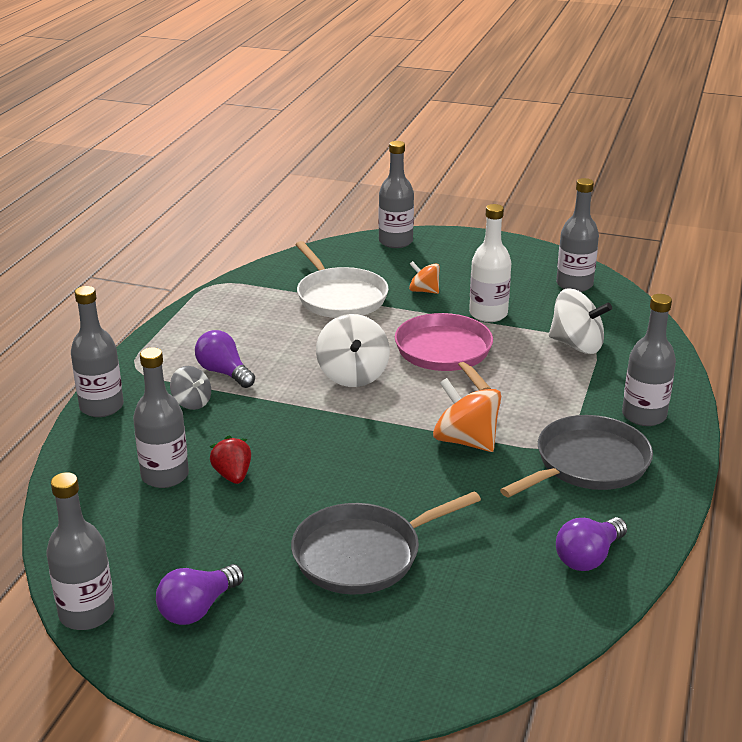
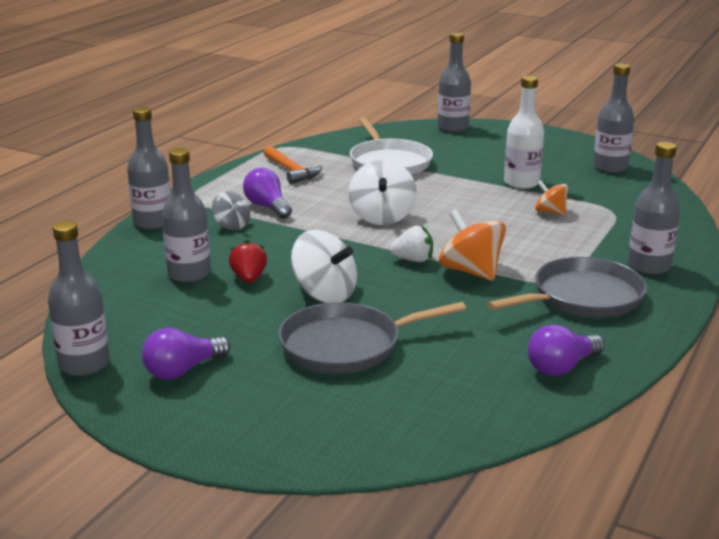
camera: 10 degrees right, 5 degrees down
pink pan [395,313,493,390] -> none
orange spinning top [409,261,440,294] -> orange spinning top moved to [535,180,568,215]
white spinning top [549,288,612,354] -> white spinning top moved to [291,230,357,303]
none -> orange hammer [264,146,322,184]
none -> white strawberry [390,226,433,262]

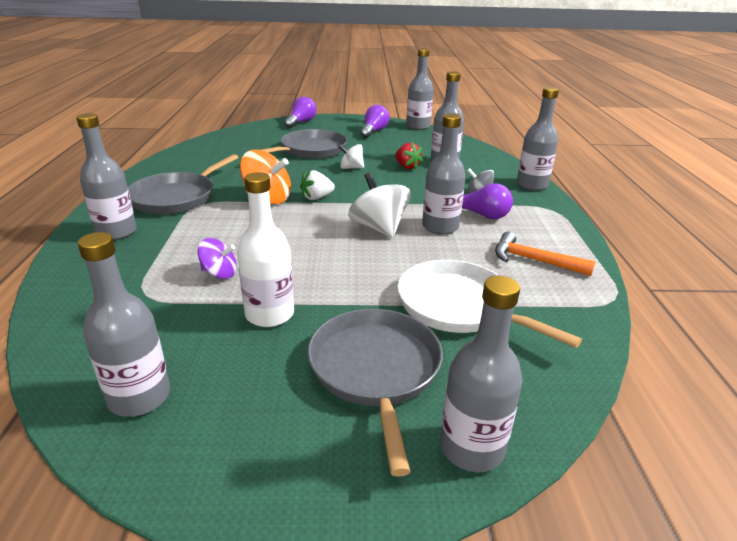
camera: 150 degrees right, 5 degrees up
white spinning top [291,230,357,303] -> white spinning top [338,144,364,169], size x0.59
purple light bulb [528,324,605,376] -> purple light bulb moved to [285,97,316,128]
orange spinning top [535,180,568,215] -> purple spinning top [198,238,237,279]
none -> grey pan [308,309,443,477]
none -> grey bottle [422,113,466,235]

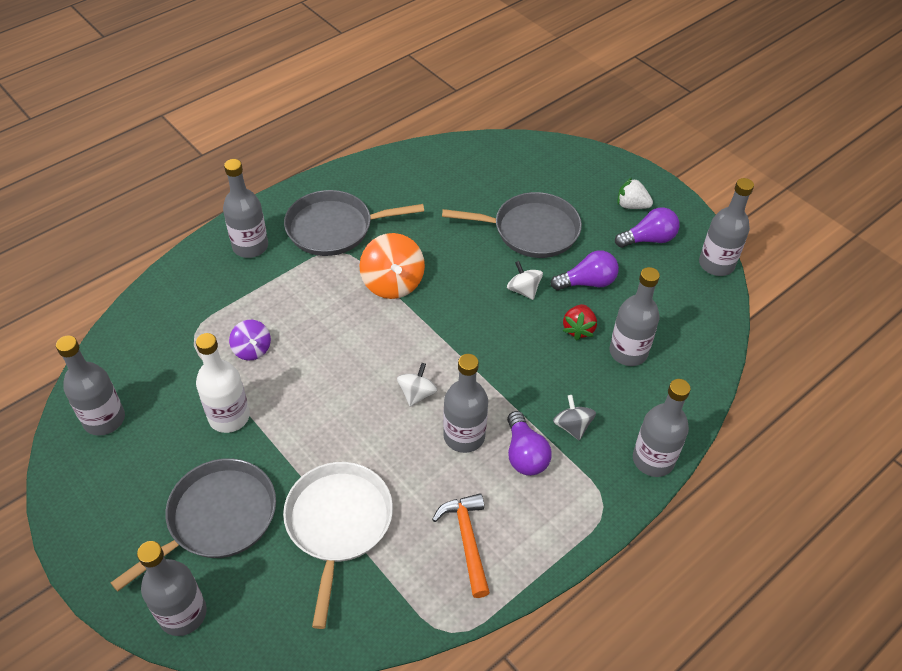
camera: 50 degrees right, 20 degrees up
purple light bulb [285,97,316,128] -> purple light bulb moved to [551,250,619,290]
white strawberry [300,170,335,200] -> white strawberry moved to [617,178,653,209]
white spinning top [348,172,411,238] -> white spinning top [397,363,438,407], size x0.59

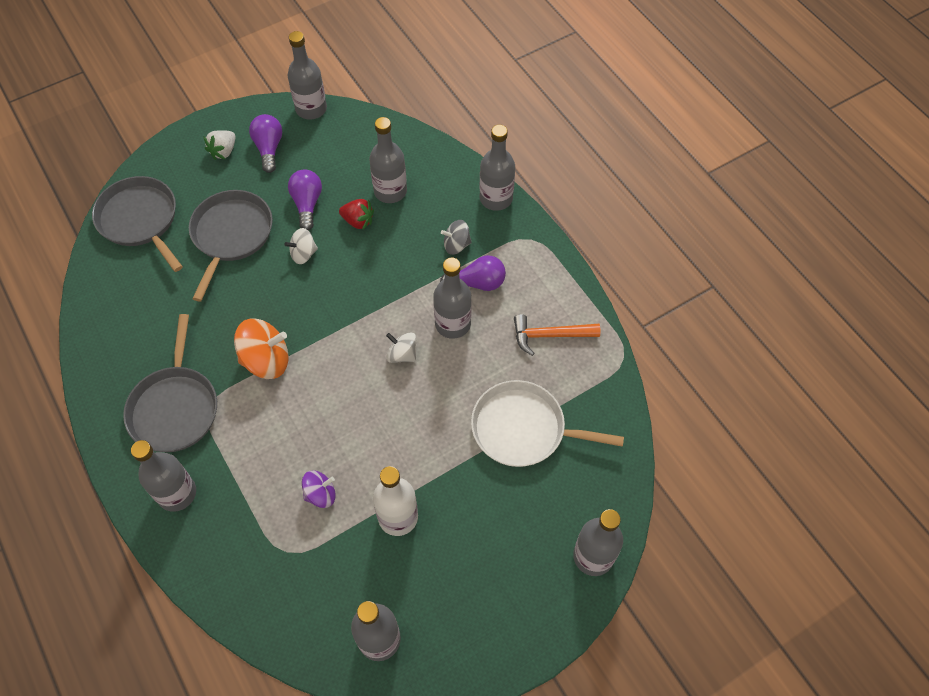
camera: 80 degrees left, 10 degrees up
grey pan [111,458,276,592] -> grey pan moved to [92,176,183,272]

